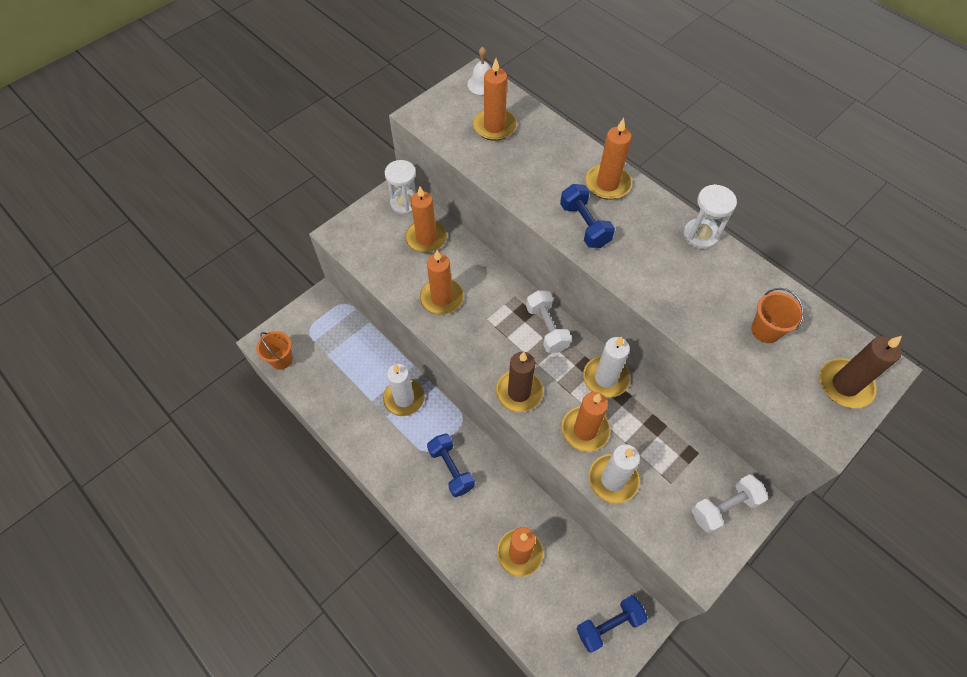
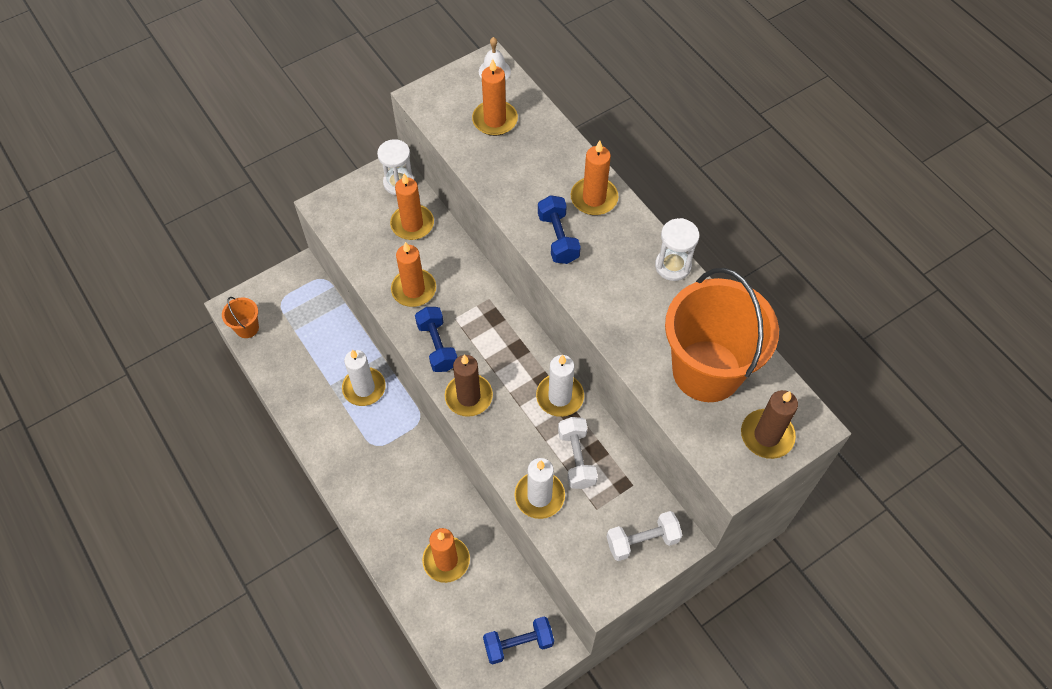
camera: 10 degrees right, 0 degrees up
blue dumbbell [427,434,475,497] -> blue dumbbell moved to [415,307,457,372]
white dumbbell [526,290,572,353] -> white dumbbell moved to [558,417,598,489]
orange candle [562,392,610,452] -> none
orange bucket [751,288,804,343] -> orange bucket [665,268,779,402], size x2.40

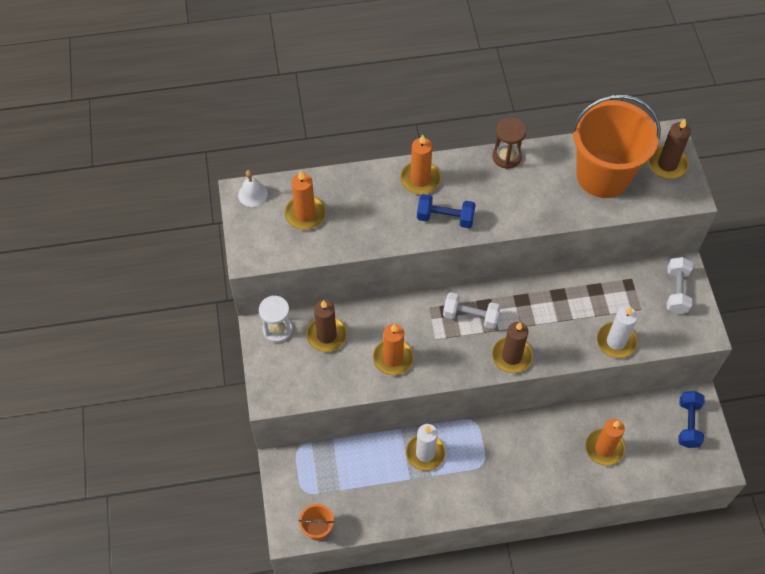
camera: 65 degrees left, 0 degrees up
orange candle [390,174,434,240] -> brown candle [306,300,347,352]
blue dumbbell [415,307,457,372] -> none
white candle [536,355,584,417] -> none
white dumbbell [558,417,598,489] -> white dumbbell moved to [443,292,501,329]
white hourglass [655,218,699,281] -> brown hourglass [492,118,526,169]

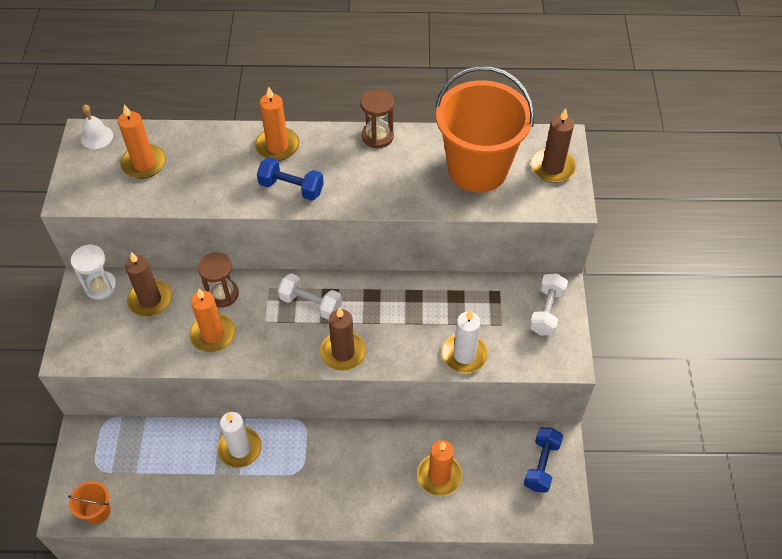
camera: 10 degrees right, 5 degrees down
none -> brown hourglass [198,252,239,308]

